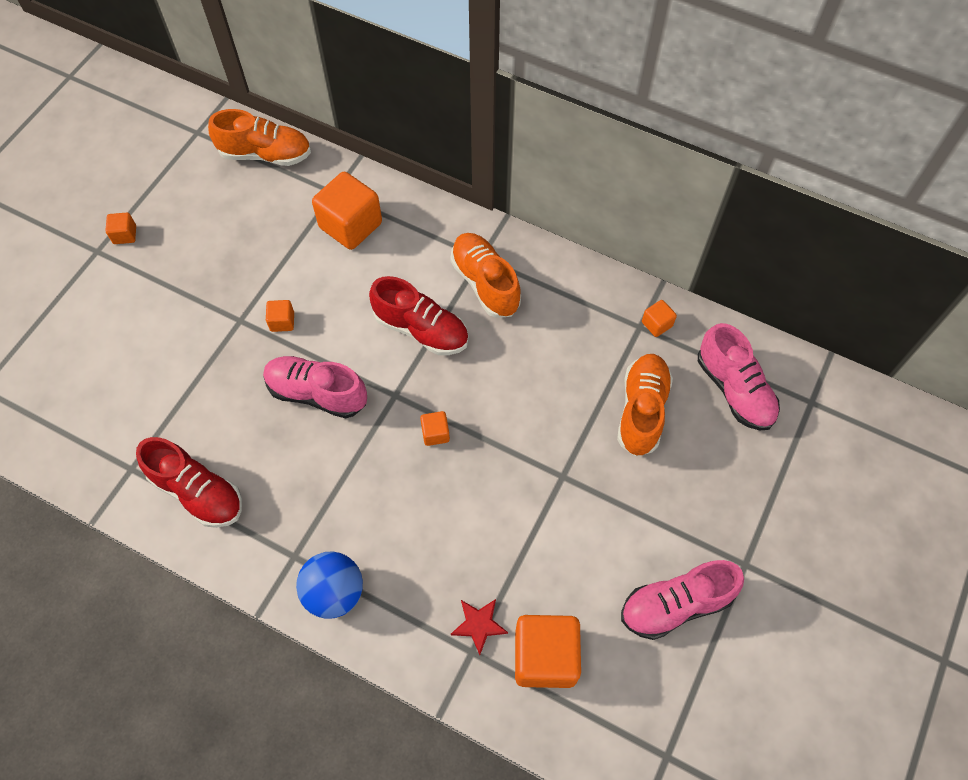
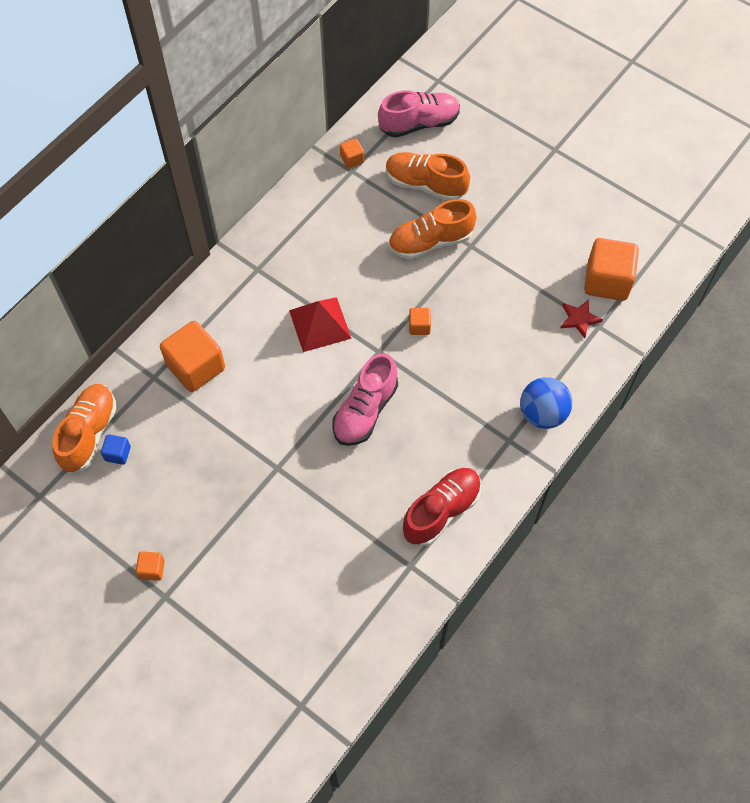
camera: 80 degrees left, 0 degrees up
orange cube [266,300,294,332] -> none
red shoe [369,276,469,355] -> red pyramid [289,297,352,352]
orange shoe [450,233,521,318] -> orange shoe moved to [388,199,477,260]
pink shoe [621,560,744,640] -> none
none -> blue cube [101,434,131,465]

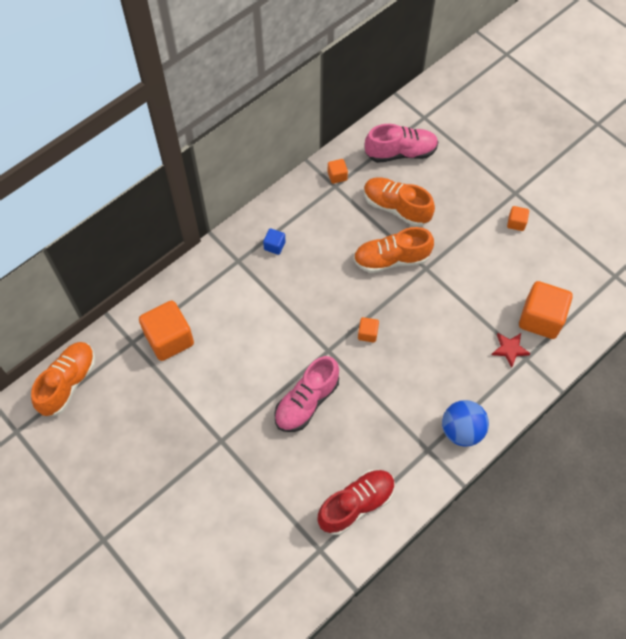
camera: 10 degrees right, 0 degrees up
blue cube [101,434,131,465] -> blue cube moved to [263,229,286,255]
orange cube [136,551,165,581] -> orange cube moved to [507,206,529,231]
red pyramid [289,297,352,352] -> none

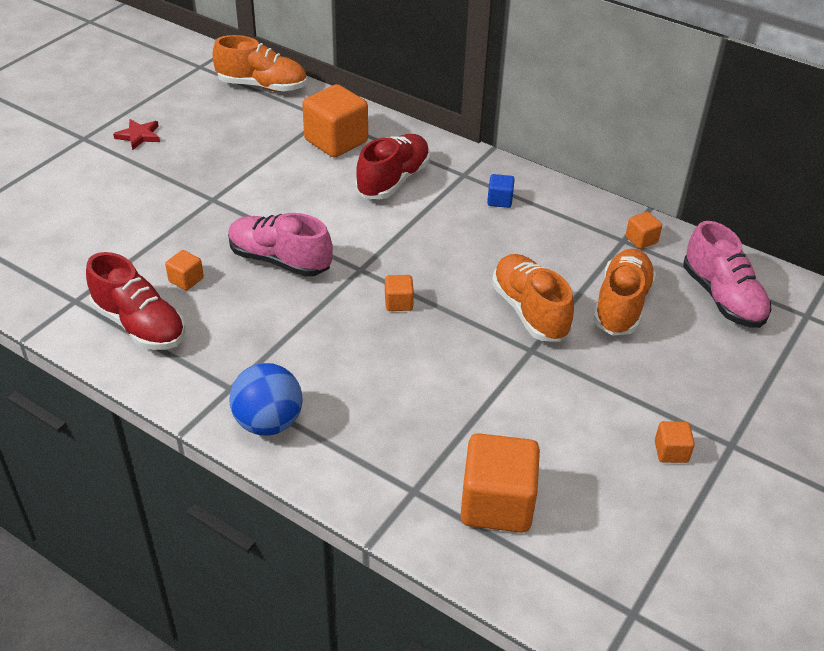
camera: 75 degrees right, 20 degrees down
red star [492,333,531,368] -> red star moved to [113,119,160,150]
none -> orange cube [165,250,204,290]
none -> red shoe [356,134,430,199]

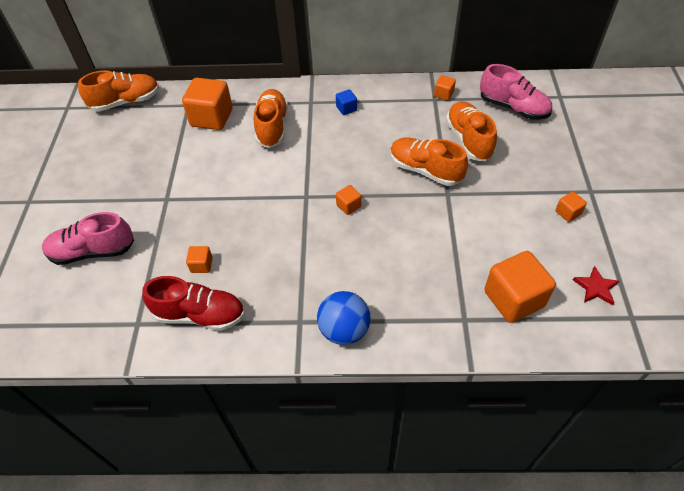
camera: 30 degrees left, 10 degrees up
red star [113,119,160,150] -> red star moved to [573,266,619,305]
pink shoe [228,213,333,277] -> pink shoe moved to [42,212,134,265]
red shoe [356,134,430,199] -> orange shoe [254,89,288,148]

